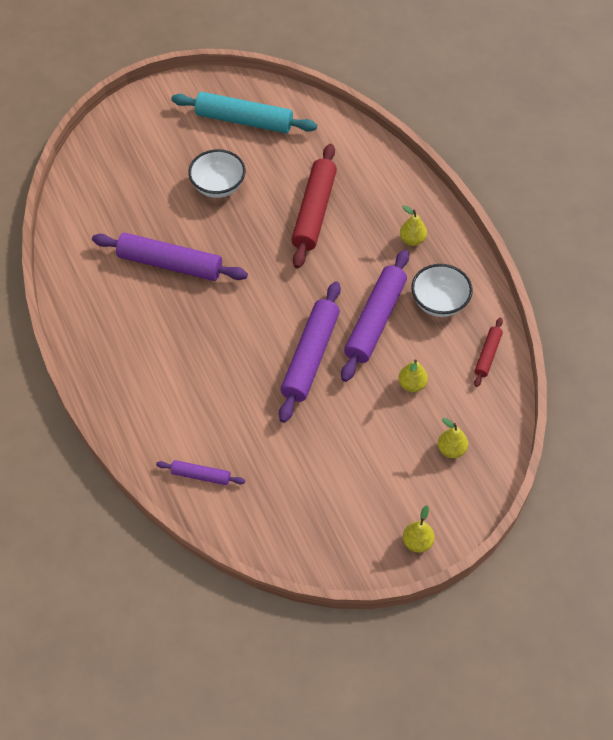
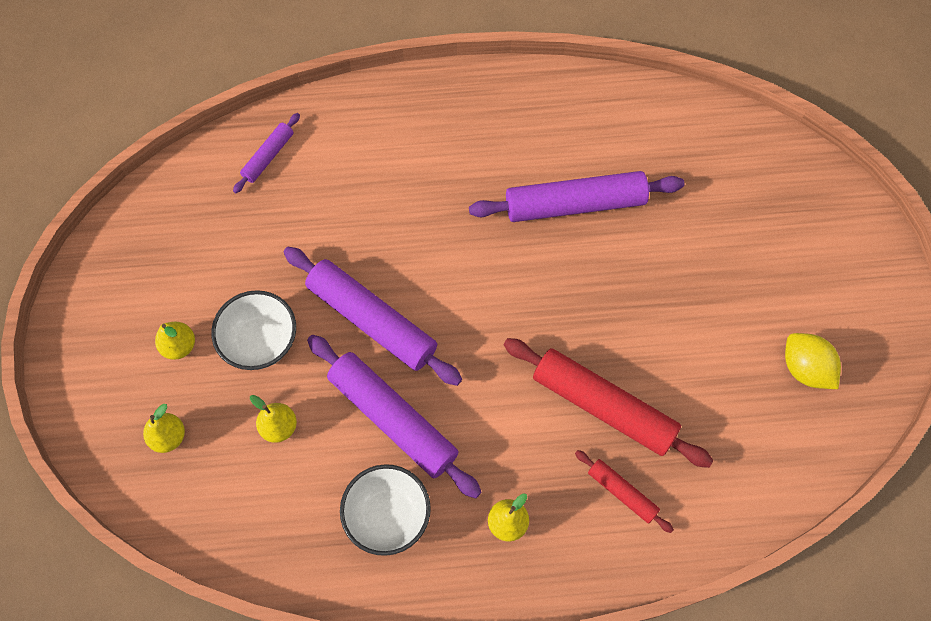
camera: 110 degrees right, 10 degrees up
purple rolling pin [92,233,248,281] -> purple rolling pin turned 45 degrees clockwise [469,171,684,222]
turquoise rolling pin [171,92,317,133] -> yellow lemon [785,333,841,389]
white bowl [188,149,246,198] -> white bowl moved to [211,290,296,370]
yellow pear [403,505,435,553] -> yellow pear moved to [155,322,195,360]
red rolling pin [474,318,503,387] -> red rolling pin moved to [575,450,674,533]

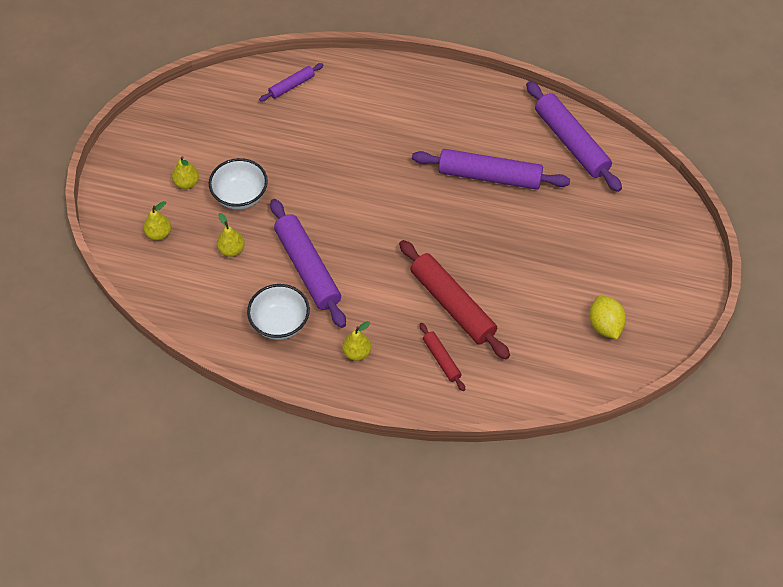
camera: 20 degrees right, 10 degrees down
purple rolling pin [284,247,462,386] -> purple rolling pin moved to [526,81,622,192]

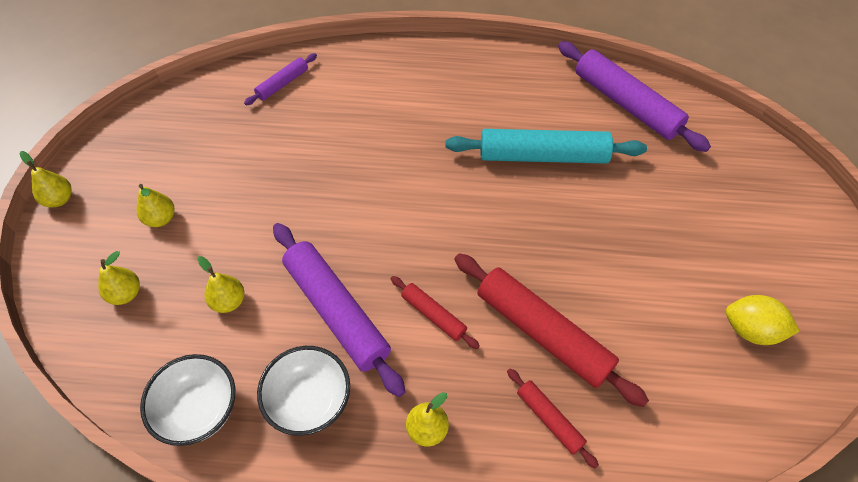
camera: 10 degrees left, 0 degrees up
white bowl [209,158,268,210] -> white bowl moved to [140,354,235,446]
purple rolling pin [412,149,570,190] -> turquoise rolling pin [445,129,647,163]
yellow lemon [589,295,626,339] -> yellow lemon turned 45 degrees counterclockwise [726,295,800,345]
none -> yellow pear [20,151,72,207]
none -> red rolling pin [391,276,480,349]

